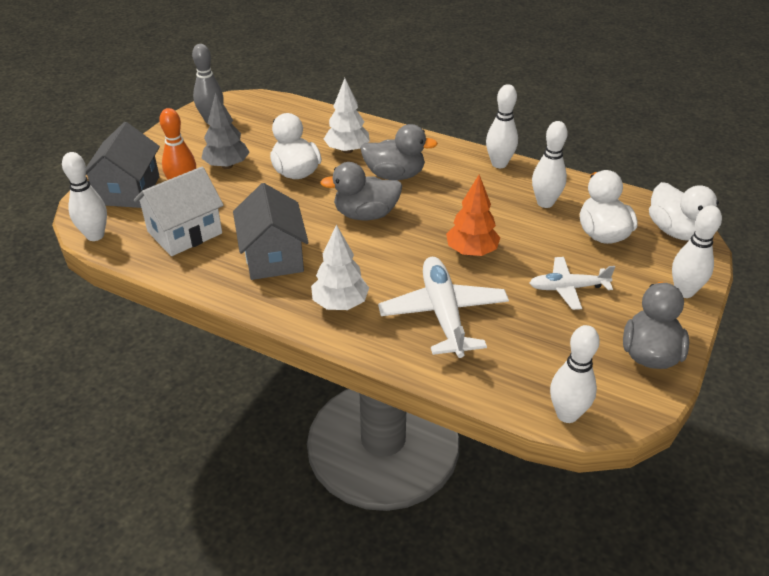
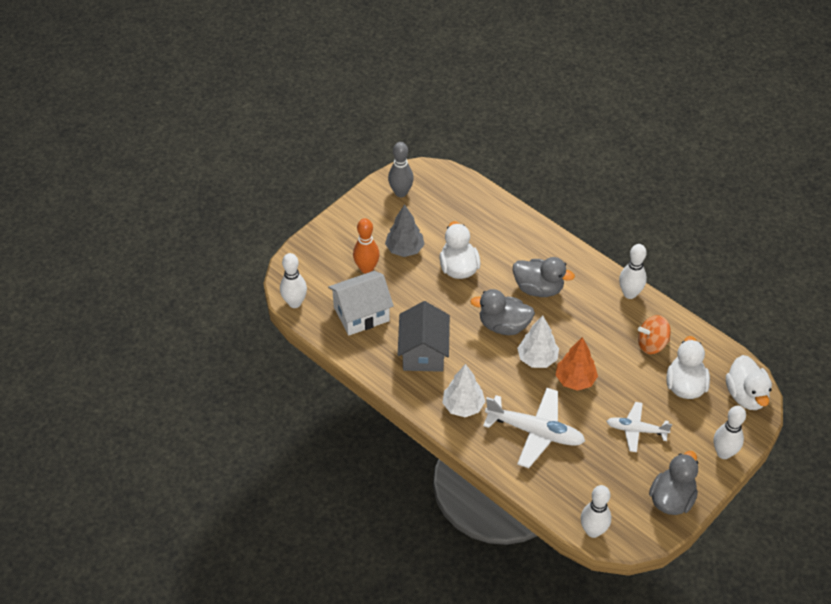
camera: 15 degrees right, 10 degrees up
grey house [86,122,160,208] -> none
white tree [324,78,370,154] -> white tree moved to [517,315,559,368]
white plane [378,257,509,358] -> white plane turned 105 degrees clockwise [483,388,585,468]
white bowling pin [532,121,568,208] -> orange spinning top [638,315,671,354]

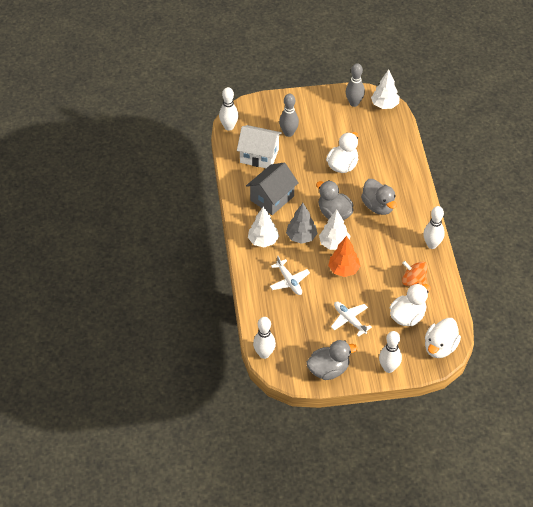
camera: 40 degrees right, 0 degrees up
orange bowling pin [353,218,380,274] -> grey bowling pin [279,94,299,137]
grey tree [385,204,425,257] -> grey tree moved to [286,203,318,244]
white plane [483,388,585,468] -> white plane [270,256,310,295], size x0.61
none -> white tree [371,69,400,109]

